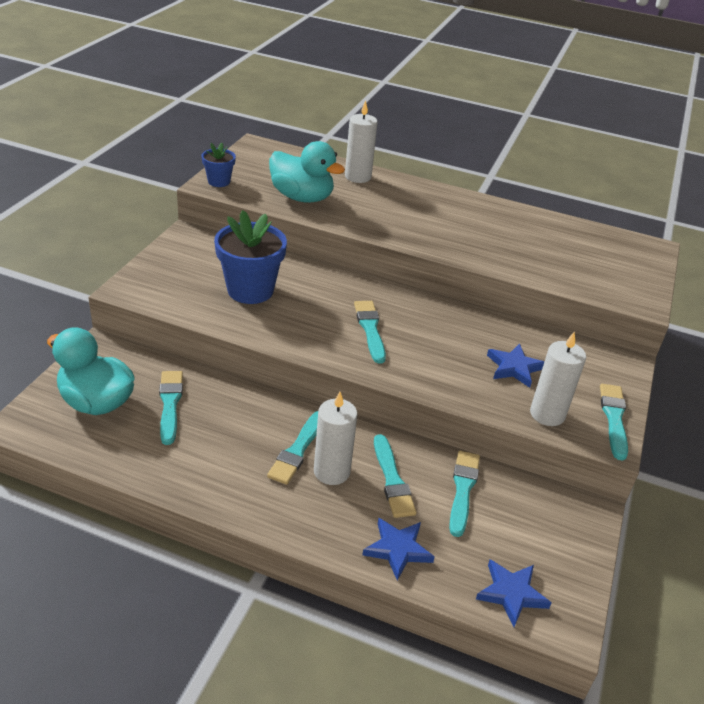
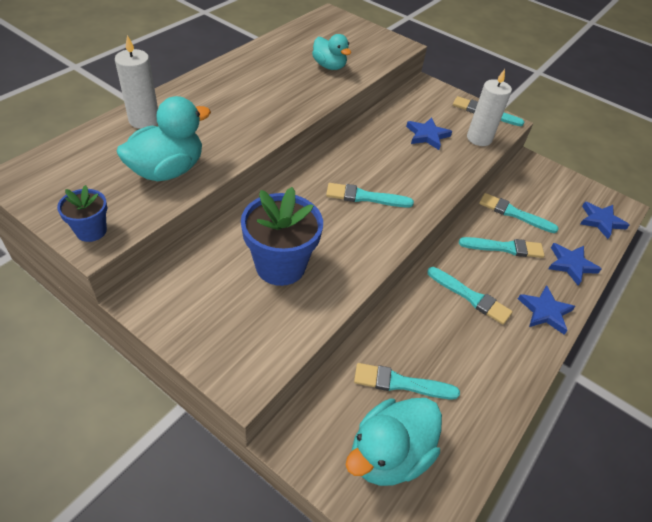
camera: 75 degrees left, 10 degrees up
white candle [314,392,357,485] -> none
none -> turquoise duck [312,34,351,70]
none -> blue star [518,285,575,335]

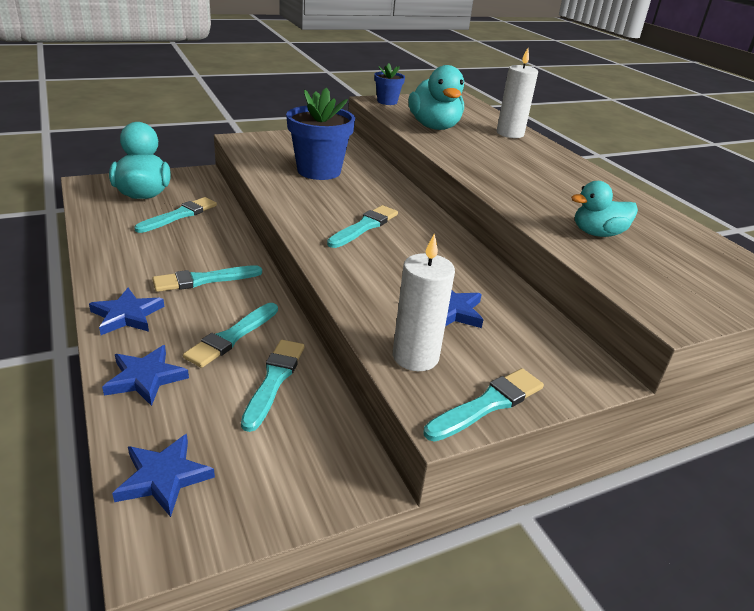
camera: 120 degrees right, 15 degrees down
turquoise brush [479,193,559,233] -> turquoise brush turned 45 degrees counterclockwise [241,340,304,432]

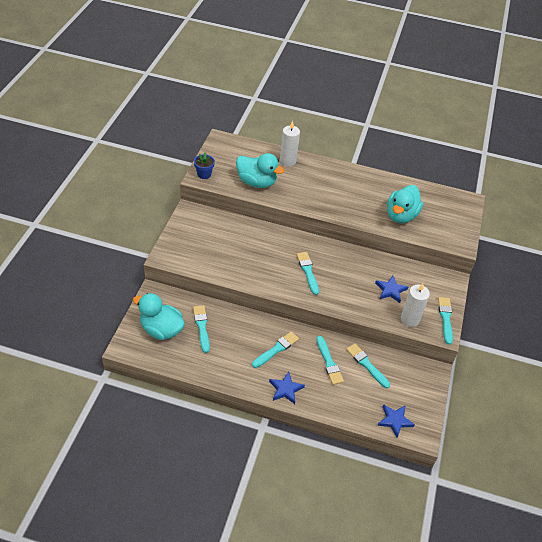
camera: 50 degrees left, 15 degrees up
blue star [102,345,189,406] -> none
turquoise brush [152,265,262,292] -> turquoise brush turned 150 degrees counterclockwise [252,332,299,368]
blue flower pot [286,87,355,180] -> none
turquoise duck [571,181,638,237] -> turquoise duck [387,185,423,223], size x1.57

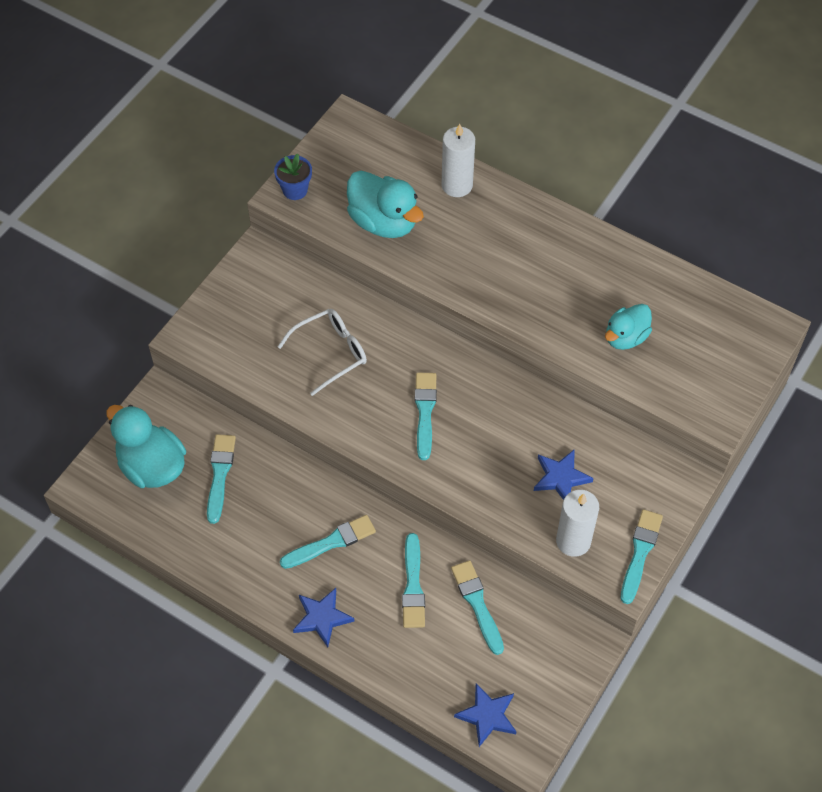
camera: 20 degrees right, 10 degrees up
turquoise duck [387,185,423,223] -> turquoise duck [605,304,652,350], size x0.64
none -> white glasses [278,309,367,396]

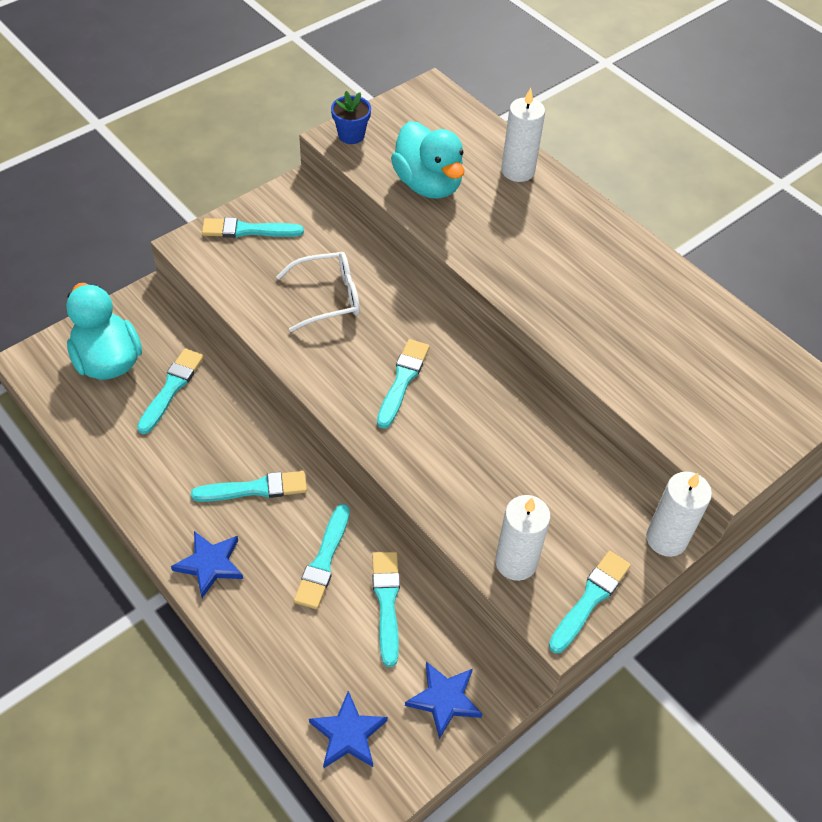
camera: 15 degrees right, 5 degrees down
blue star [534,449,594,500] -> blue star moved to [405,662,482,739]
turquoise duck [605,304,652,350] -> none
none -> turquoise brush [202,217,304,238]
none -> white candle [646,472,712,557]

